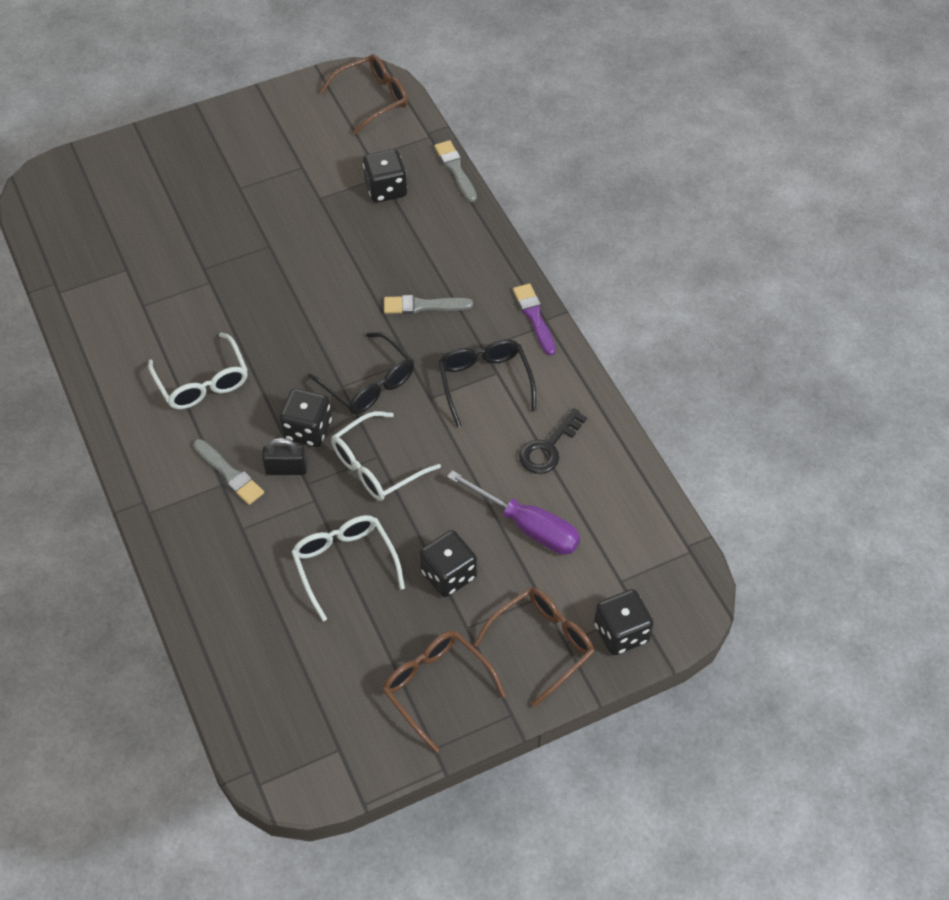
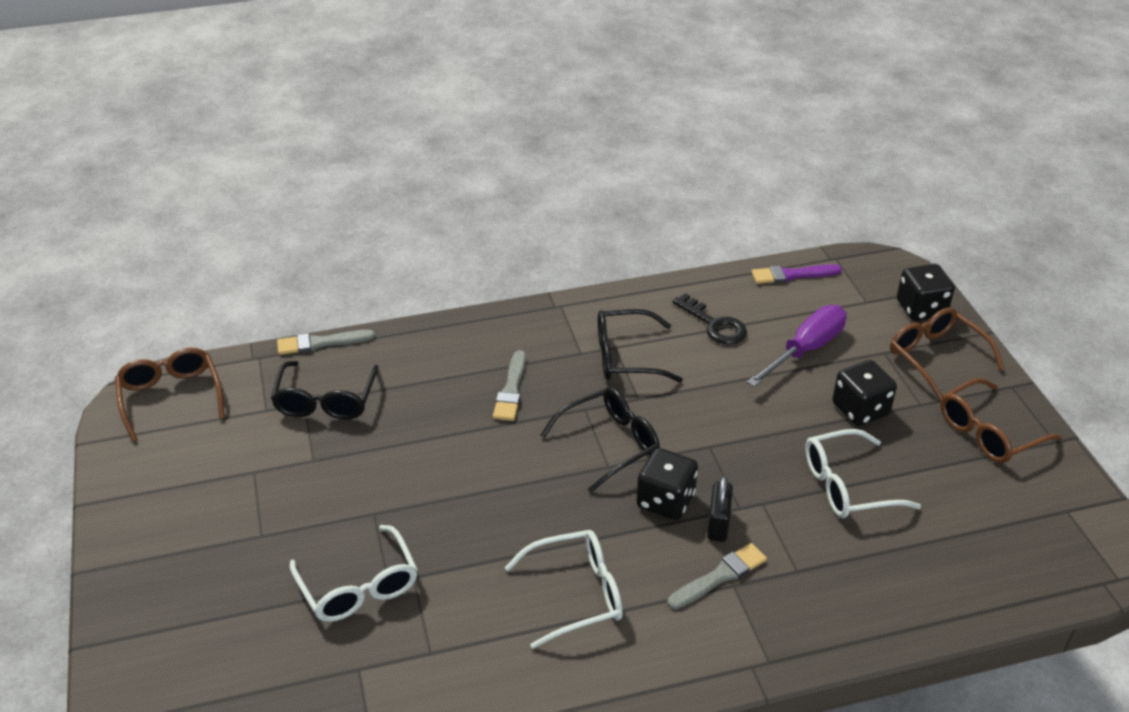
camera: 80 degrees left, 15 degrees down
white glasses [331,411,441,501] -> white glasses moved to [290,525,418,622]
black dice [363,149,407,203] -> black glasses [271,361,379,420]
purple brush [513,283,556,355] -> purple brush moved to [752,264,842,284]

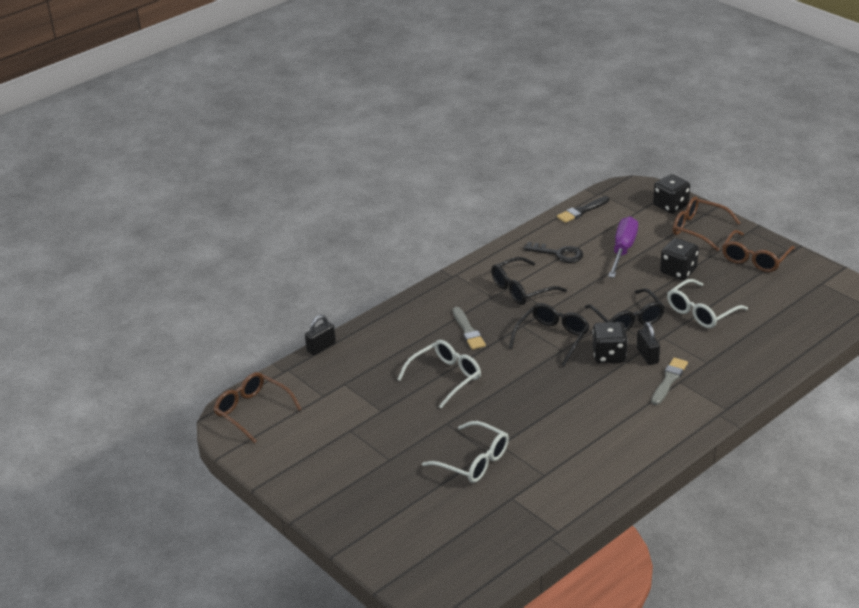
camera: 25 degrees left, 5 degrees down
black glasses [271,361,379,420] -> black glasses moved to [585,288,665,331]
grey brush [277,330,375,355] -> black padlock [305,315,336,355]
white glasses [505,530,623,649] -> white glasses moved to [397,340,481,408]
purple brush [752,264,842,284] -> black brush [557,196,609,223]

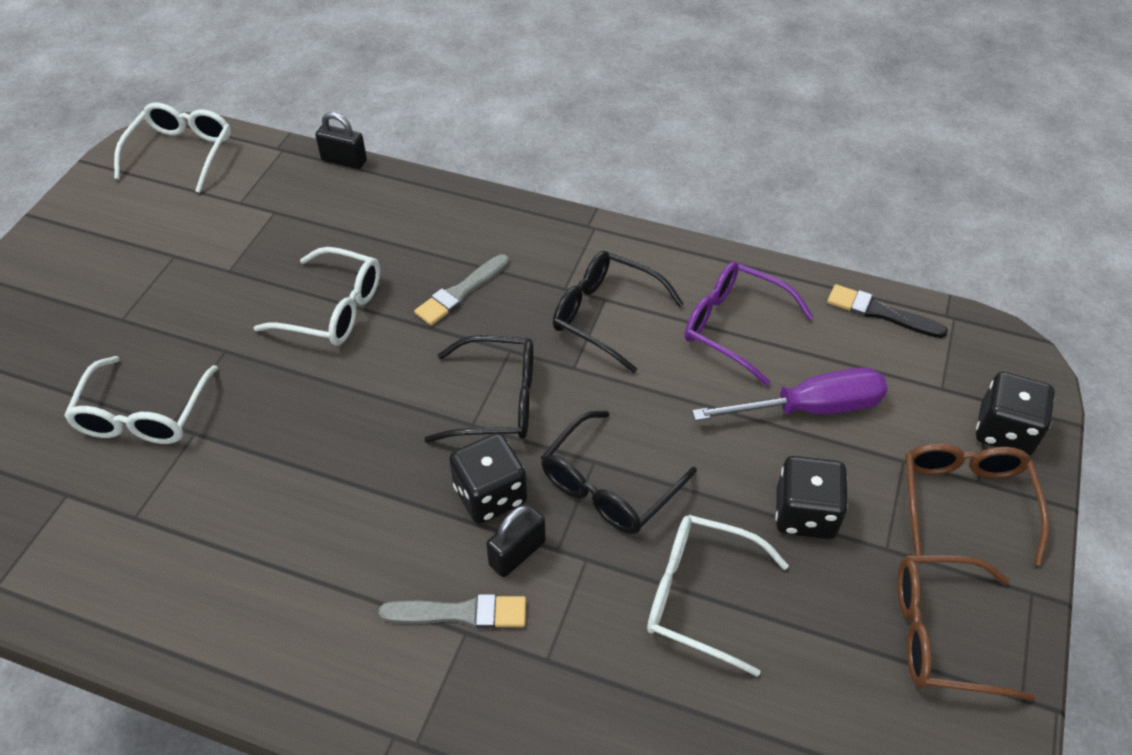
camera: 60 degrees right, 15 degrees up
brown glasses [214,372,301,443] -> white glasses [114,103,231,193]
black key [523,242,583,263] -> purple glasses [685,261,813,386]

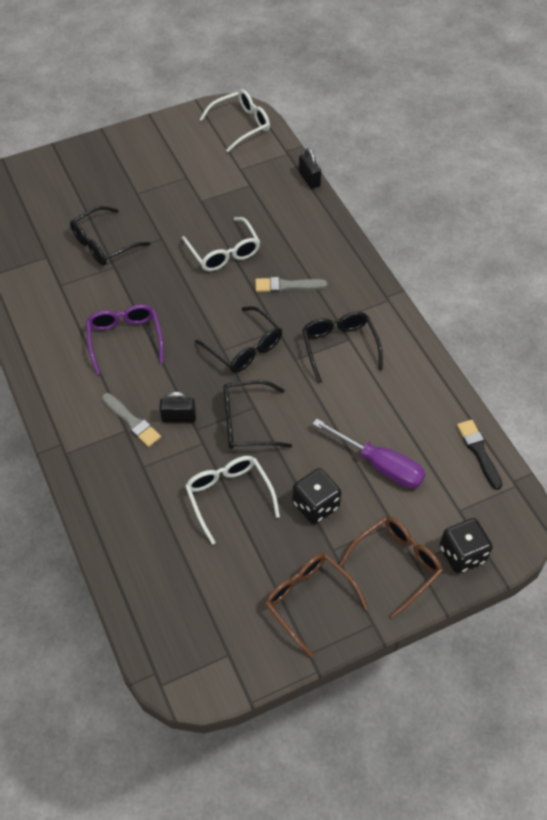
camera: 45 degrees right, 5 degrees up
white glasses [64,356,218,444] -> black glasses [70,206,150,265]
black dice [449,433,527,524] -> none
purple glasses [685,261,813,386] -> purple glasses moved to [86,304,163,375]

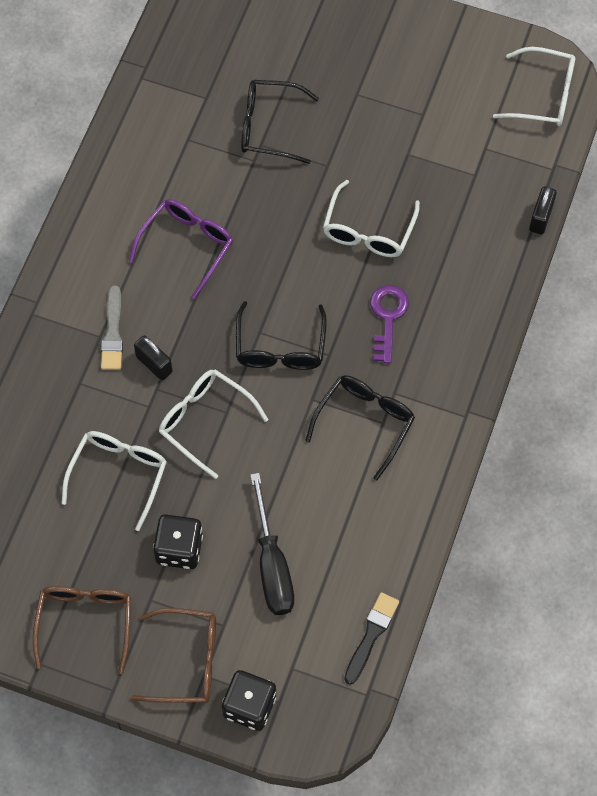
camera: 45 degrees right, 10 degrees up
black glasses [223,380,292,449] -> white glasses [159,369,268,479]
grey brush [255,277,328,292] -> purple key [370,285,409,363]
purple screwdriver [313,418,425,488] -> black screwdriver [250,473,294,615]

